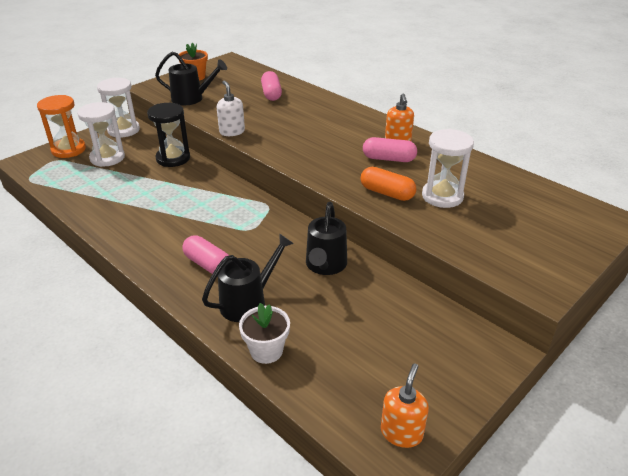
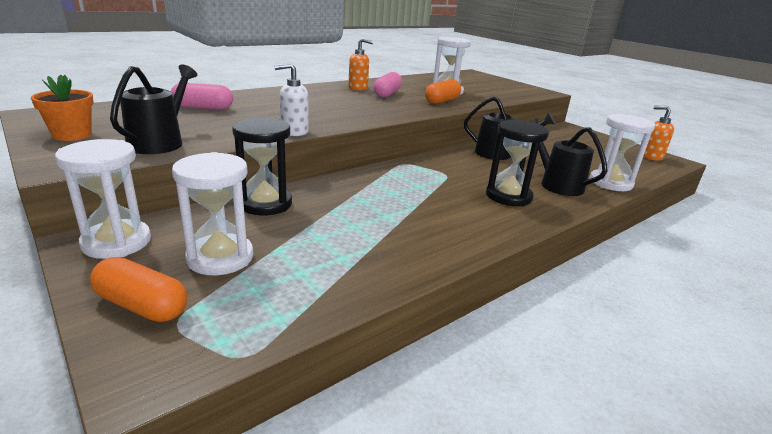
camera: 85 degrees left, 10 degrees down
orange hourglass [37,95,86,158] -> orange capsule [90,257,187,322]
pink capsule [182,235,229,274] -> black hourglass [486,120,549,206]
white flower pot [239,303,290,364] -> white hourglass [590,114,655,191]

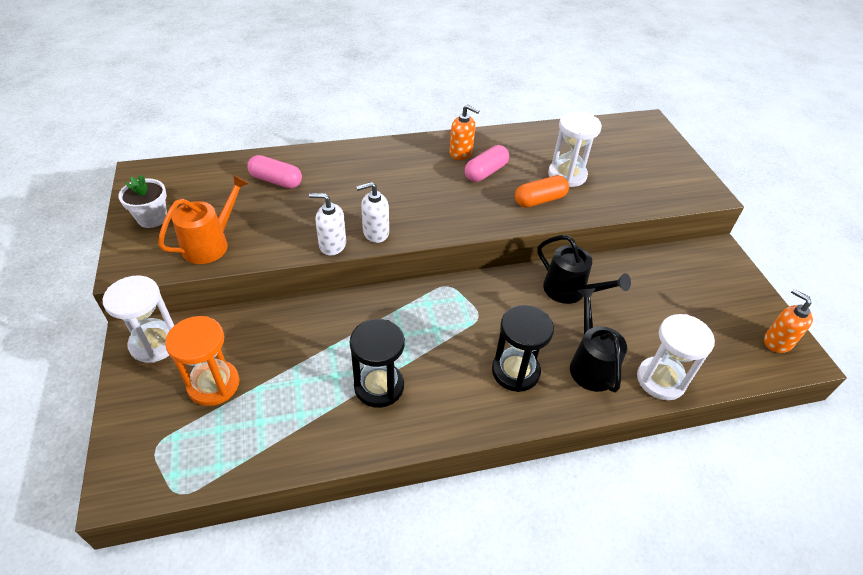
camera: 25 degrees right, 20 degrees up
orange flower pot [31,74,94,141] -> white flower pot [118,175,167,228]
orange capsule [90,257,187,322] -> none
black watering can [110,64,197,154] -> orange watering can [158,175,249,264]
white hourglass [172,152,253,275] -> orange hourglass [165,316,239,406]
black hourglass [232,117,292,216] -> black hourglass moved to [349,319,405,408]
none -> white soap dispenser [356,182,389,243]

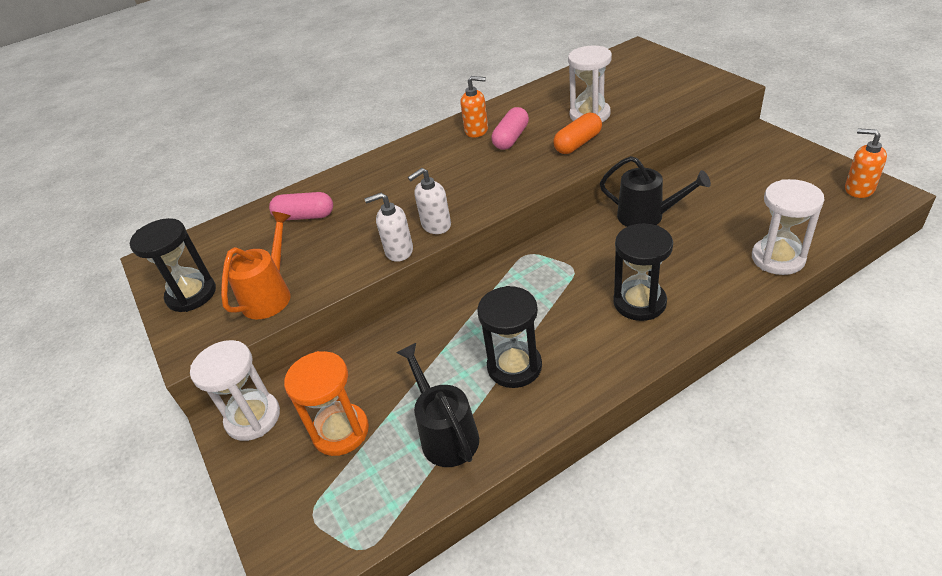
camera: 10 degrees left, 5 degrees down
white flower pot [118,175,167,228] -> black hourglass [130,218,216,312]
black watering can [570,288,627,393] -> black watering can moved to [396,343,479,467]

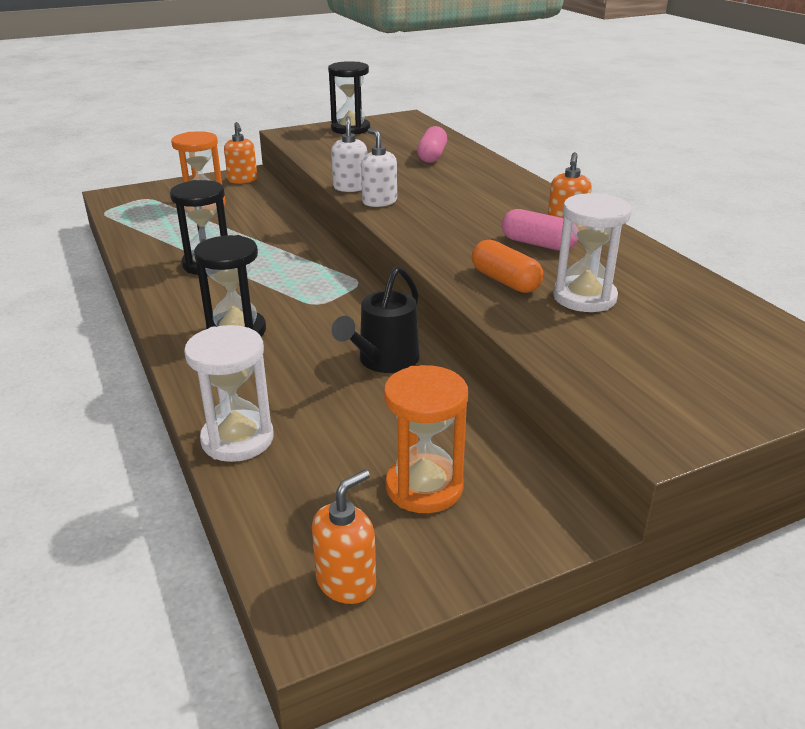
camera: 90 degrees right, 10 degrees down
white hourglass [190,340,280,441] -> orange soap dispenser [224,122,257,184]
orange watering can [221,212,291,319] -> none
black watering can [396,343,479,467] -> none
none -> orange hourglass [384,365,468,513]

